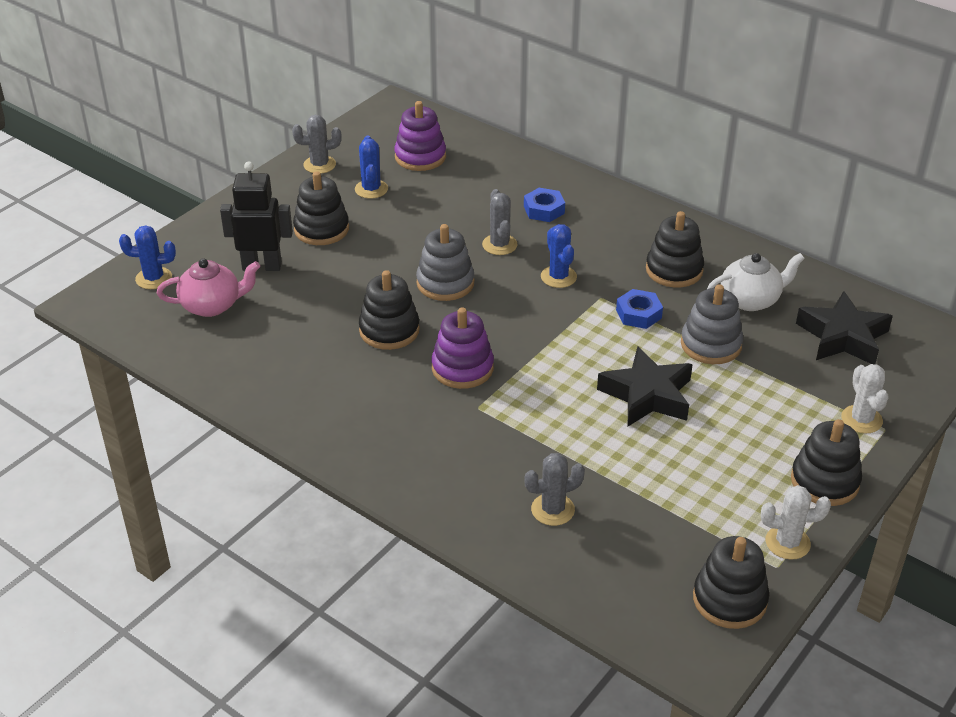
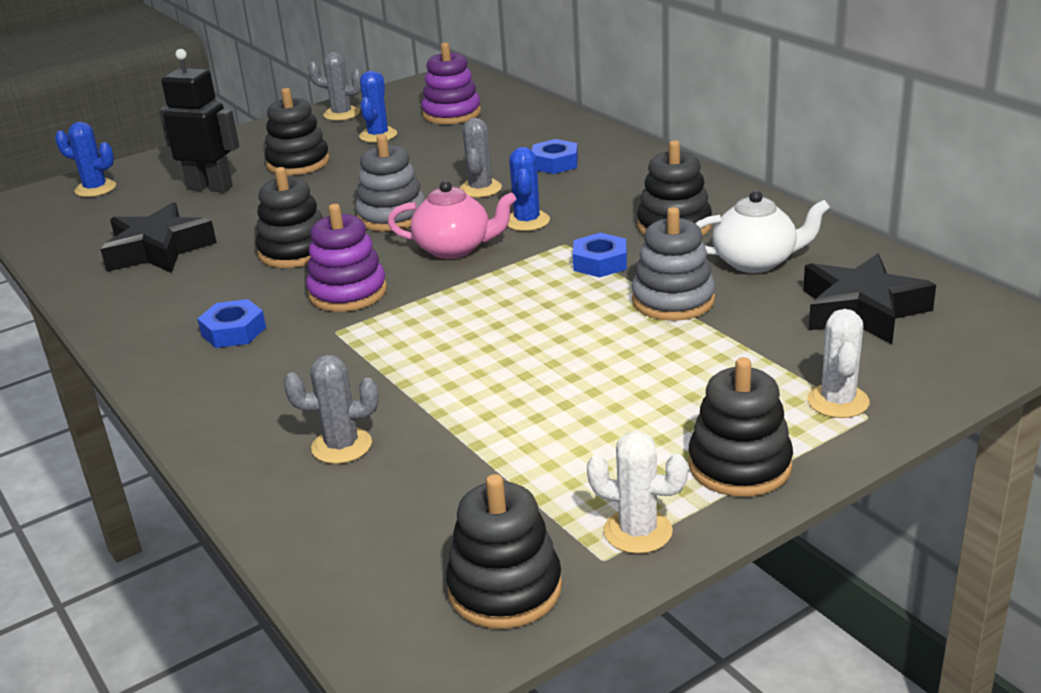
camera: 20 degrees right, 10 degrees down
pink teapot [157,258,260,317] -> pink teapot moved to [387,180,517,259]
black star [597,346,693,426] -> black star moved to [100,202,217,273]
none -> blue nut [198,299,266,348]

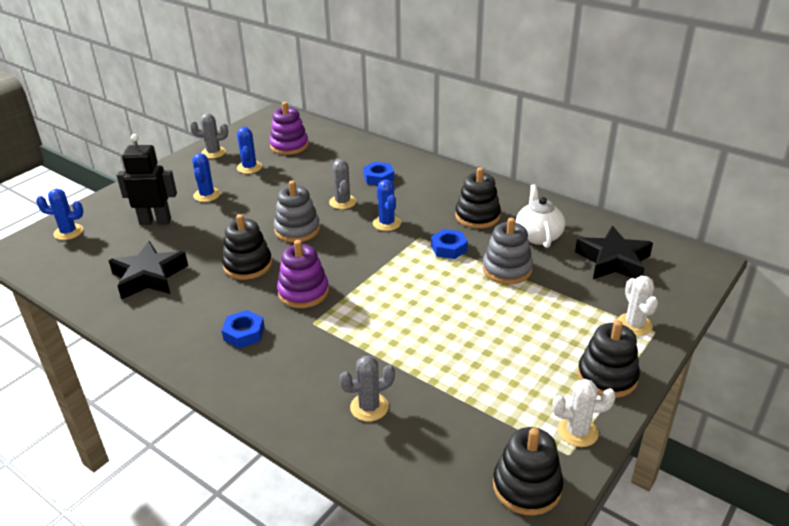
camera: 20 degrees left, 5 degrees up
black stacking toy [264,88,330,175] -> blue cactus [192,153,220,202]
pink teapot [387,180,517,259] -> none
white teapot [695,190,830,273] -> white teapot turned 75 degrees counterclockwise [516,184,565,248]

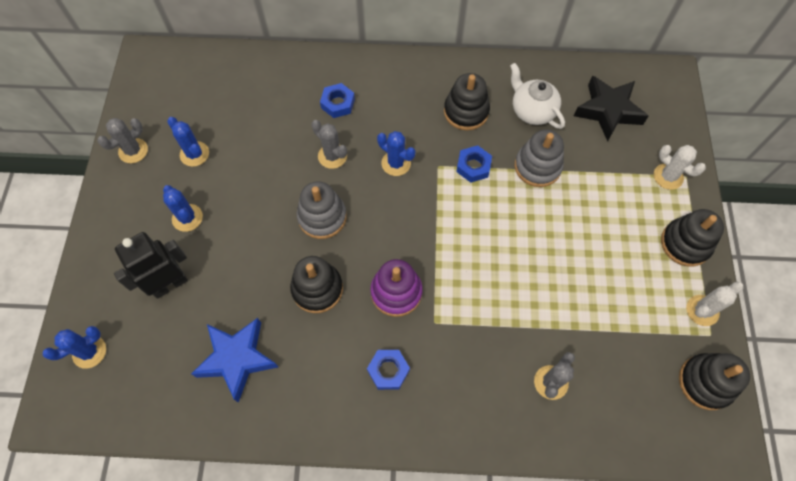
camera: 35 degrees left, 30 degrees up
black star [108,241,188,300] -> blue star [191,318,278,403]
purple stacking toy [269,102,308,155] -> none

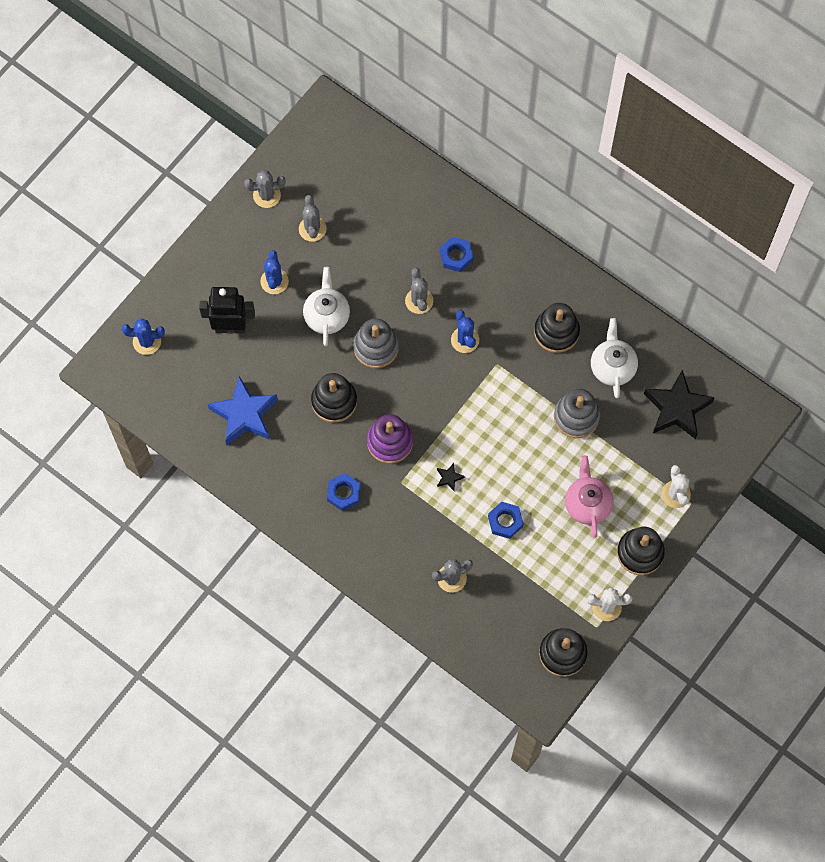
camera: 35 degrees right, 5 degrees up
blue cactus [167,117,209,167] -> grey cactus [299,195,327,242]
blue nut [456,145,492,183] -> blue nut moved to [488,502,524,539]
none -> white teapot [303,267,350,346]
none -> black star [437,463,465,491]
none -> pink teapot [565,455,613,538]

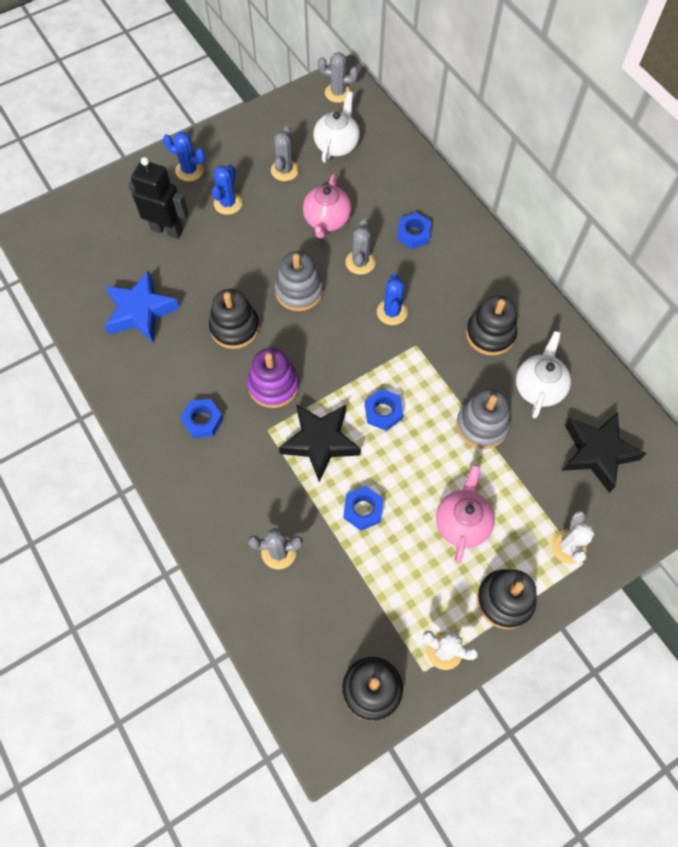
camera: 20 degrees right, 5 degrees down
blue cactus [121,318,165,355] -> blue cactus moved to [163,132,205,181]
grey cactus [244,170,286,208] -> grey cactus moved to [318,52,358,103]
white teapot [303,267,350,346] -> white teapot moved to [313,92,360,163]
black star [437,463,465,491] -> black star [279,404,361,482], size x2.44
none -> pink teapot [303,173,352,239]
none -> blue nut [365,389,403,431]

